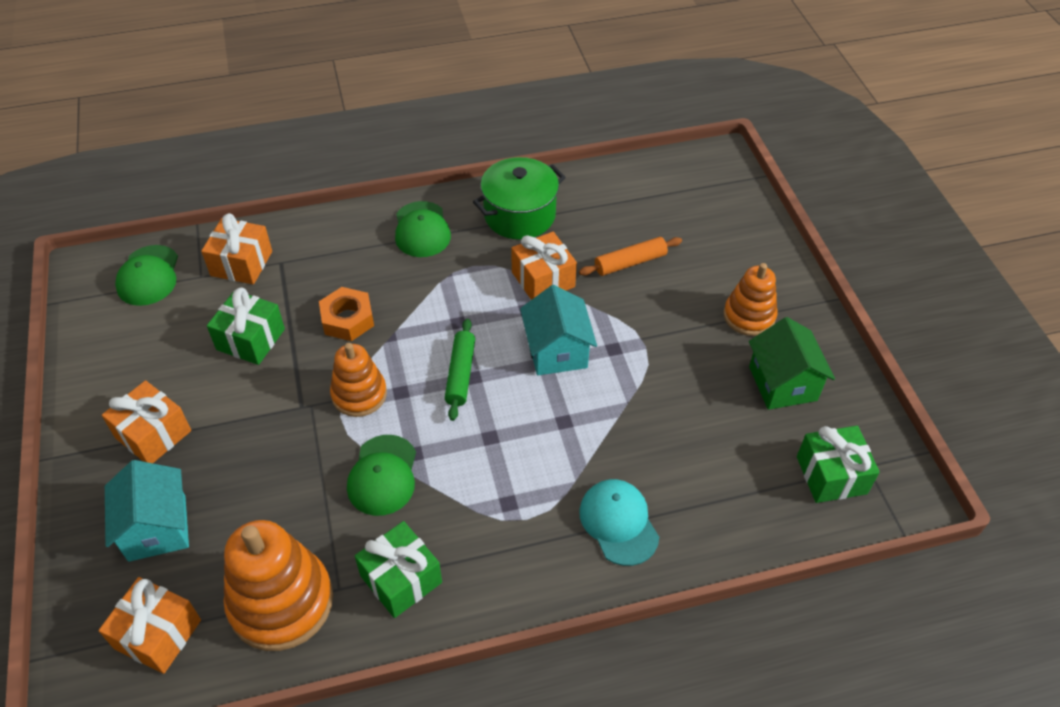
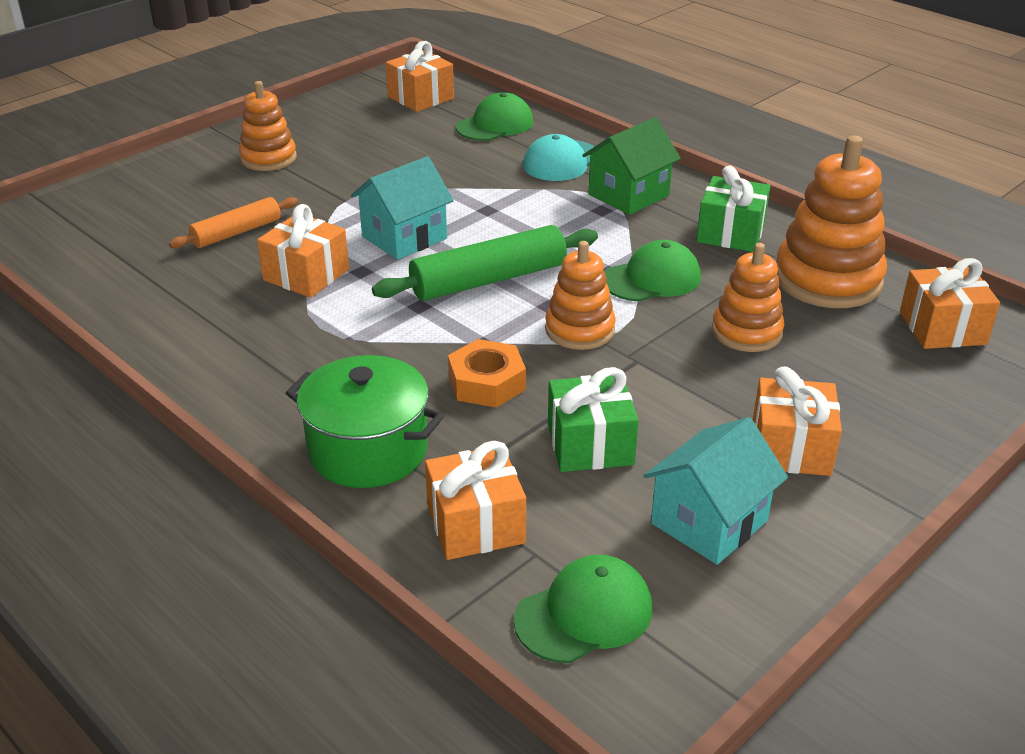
camera: 120 degrees left, 15 degrees down
turquoise house [105,460,189,562] -> turquoise house moved to [644,417,788,565]
green cap [395,201,451,257] -> green cap moved to [456,92,534,141]
green rolling pin [445,319,475,421] -> green rolling pin [372,225,598,301], size x1.62
green pot [473,157,566,240] -> green pot moved to [286,355,444,488]
orange rolling pin [579,237,682,276] -> orange rolling pin turned 75 degrees counterclockwise [169,197,298,248]
green house [749,317,835,410] -> green house moved to [582,117,681,215]
green gift [797,426,880,503] -> orange gift [386,41,454,112]
none -> orange stacking toy [712,243,785,352]

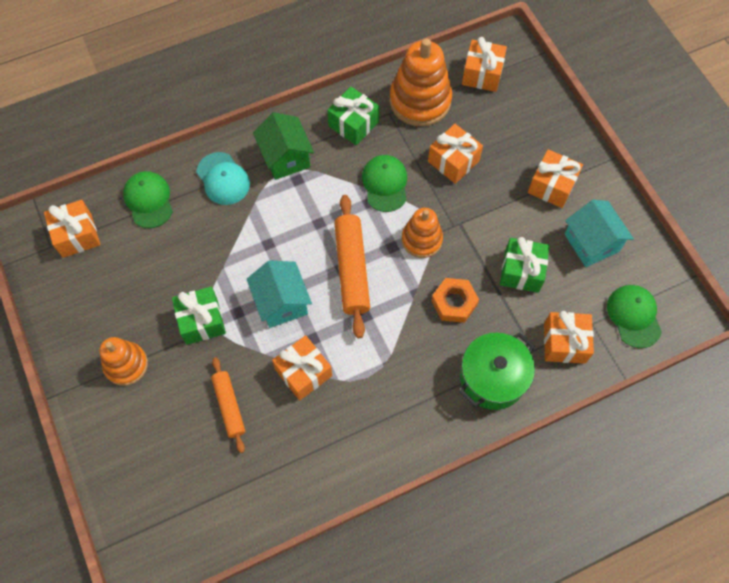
camera: 70 degrees left, 30 degrees up
green rolling pin [372,225,598,301] -> orange rolling pin [334,195,370,338]
orange stacking toy [712,243,785,352] -> orange gift [428,124,483,184]
none -> green gift [172,287,226,345]

